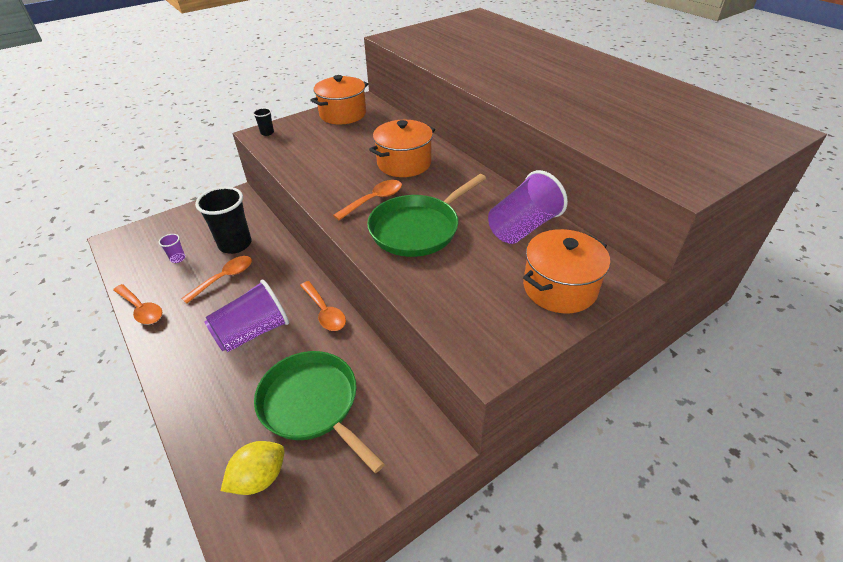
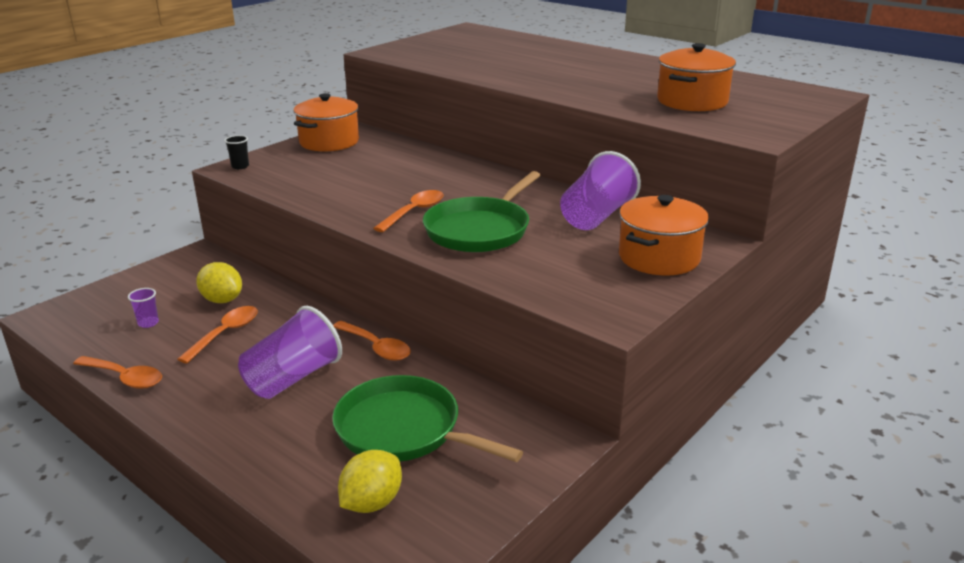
camera: 15 degrees left, 15 degrees down
black cup [195,187,252,254] -> yellow lemon [196,262,242,303]
orange pot [369,120,435,177] -> orange pot moved to [657,43,736,111]

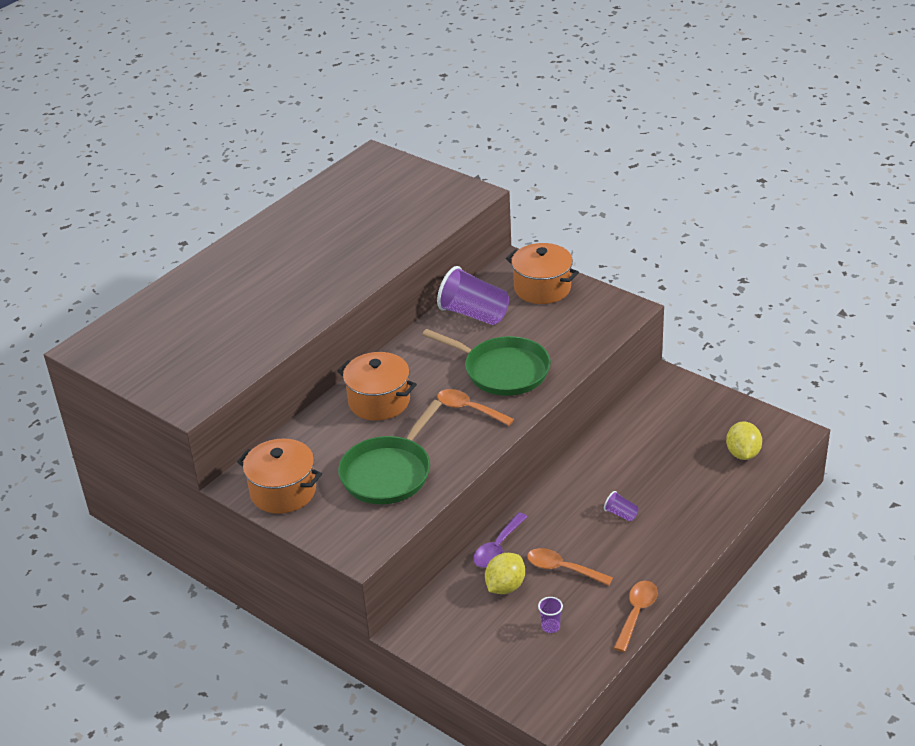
camera: 90 degrees left, 10 degrees up
black cup [224,135,249,169] -> none
purple cup [238,306,342,399] -> purple cup [604,491,639,522], size x0.44
green pan [332,375,523,462] -> green pan moved to [338,400,442,504]
orange spoon [333,321,411,361] -> none
yellow lemon [338,450,402,513] -> yellow lemon turned 60 degrees clockwise [726,421,762,460]
orange pot [657,43,736,111] -> orange pot moved to [337,352,417,421]
none -> purple spoon [473,512,528,567]

